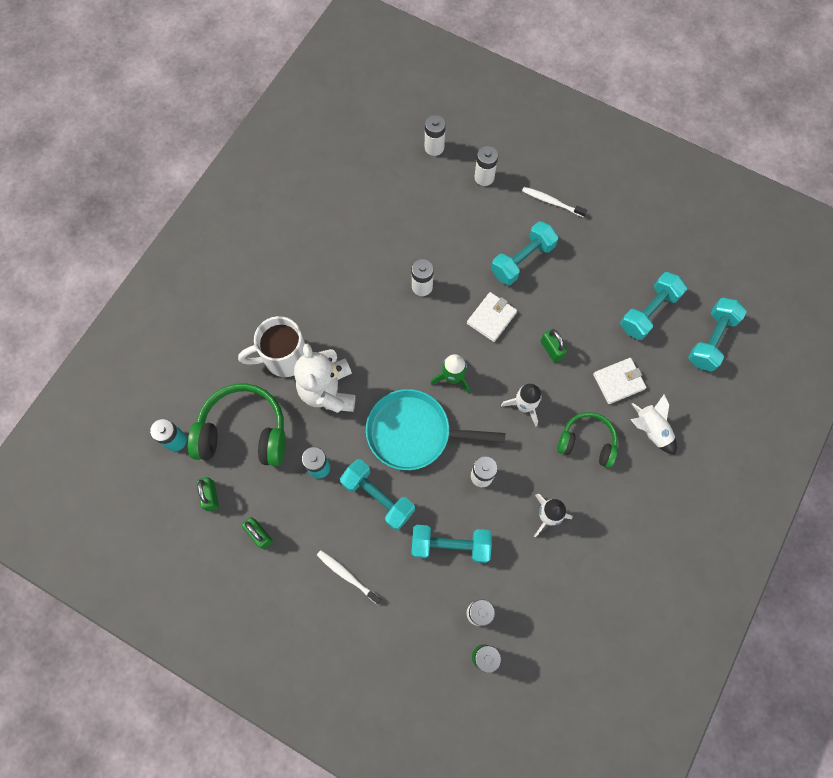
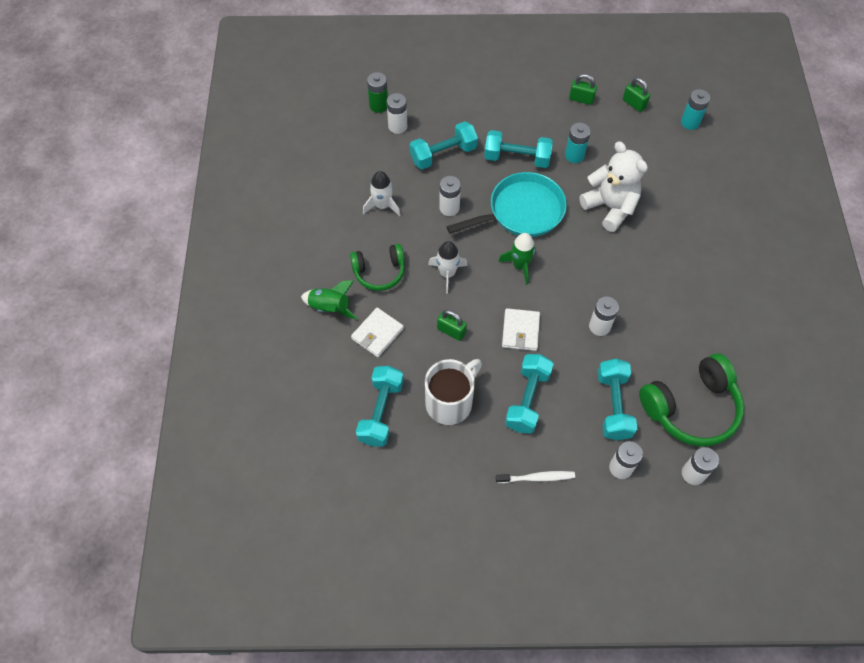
camera: 150 degrees right, 10 degrees down
green headphones [188,383,286,466] -> green headphones moved to [639,353,744,447]
white mug [238,316,305,377] -> white mug moved to [425,359,482,425]
white toothbrush [317,550,381,604] -> none
white rocket [630,394,677,455] -> green rocket [301,280,358,319]
turquoise dumbbell [688,298,747,372] -> turquoise dumbbell moved to [598,359,637,440]

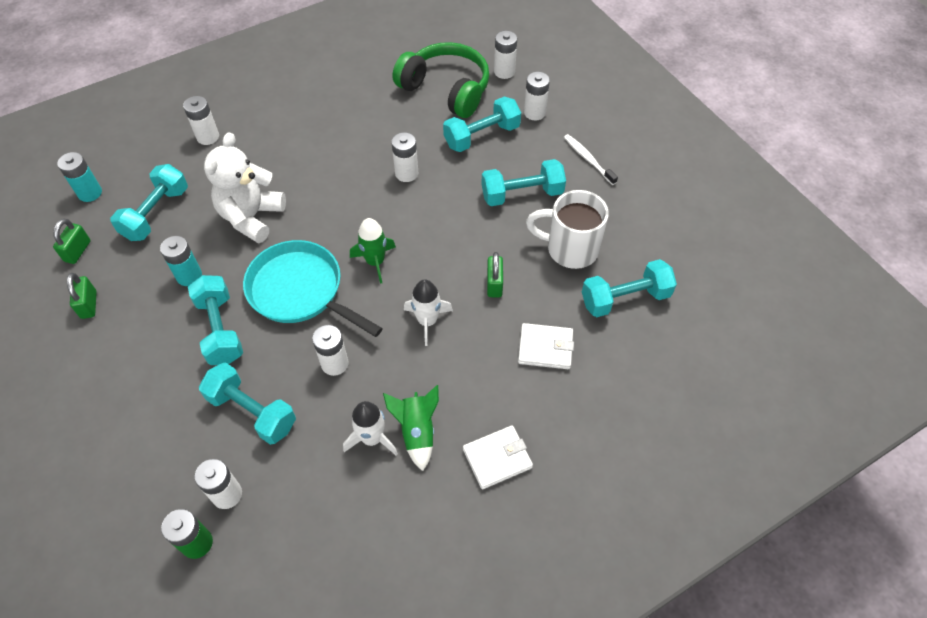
camera: 120 degrees left, 5 degrees down
green rocket [301,280,358,319] -> green rocket moved to [383,385,439,471]
green headphones [350,244,405,291] -> none
white wallet [502,308,540,351] -> white wallet moved to [463,425,533,490]
none -> turquoise dumbbell [110,164,188,241]
none -> white battery [183,96,219,145]

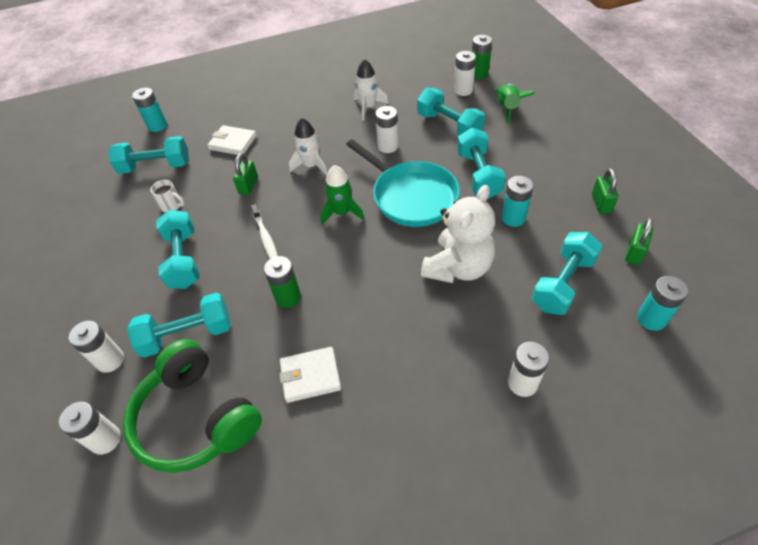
camera: 165 degrees left, 5 degrees down
green rocket [383,385,439,471] -> green rocket moved to [495,84,535,125]
white battery [391,132,418,182] -> green battery [264,256,301,308]
white wallet [463,425,533,490] -> white wallet moved to [279,347,341,403]
turquoise dumbbell [482,159,566,206] -> turquoise dumbbell turned 75 degrees clockwise [156,210,199,289]
white mug [526,190,609,269] -> white mug [150,180,184,212], size x0.47
white toothbrush [564,134,618,185] -> white toothbrush moved to [250,204,278,259]
none -> turquoise battery [132,88,167,132]

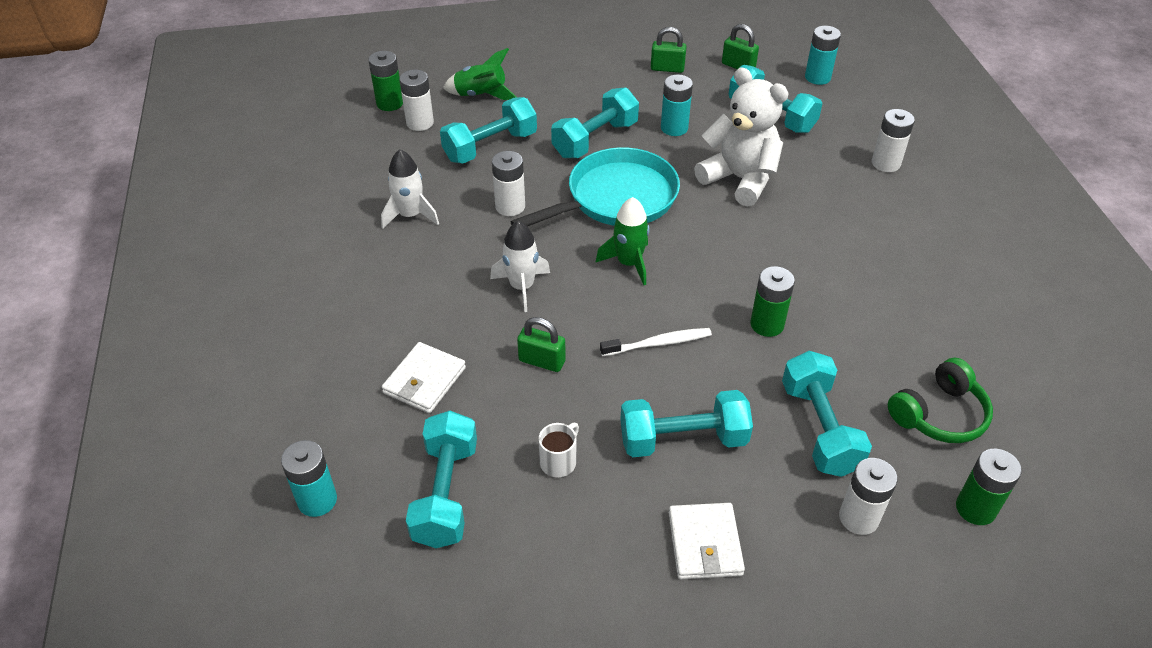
camera: 85 degrees left, 5 degrees down
white battery [59,402,121,455] -> green battery [956,449,1022,525]
green headphones [123,339,262,473] -> green headphones [888,358,993,443], size x0.62
white wallet [279,347,341,403] -> white wallet moved to [669,503,745,579]
turquoise dumbbell [457,128,506,198] -> turquoise dumbbell turned 45 degrees counterclockwise [551,87,639,158]

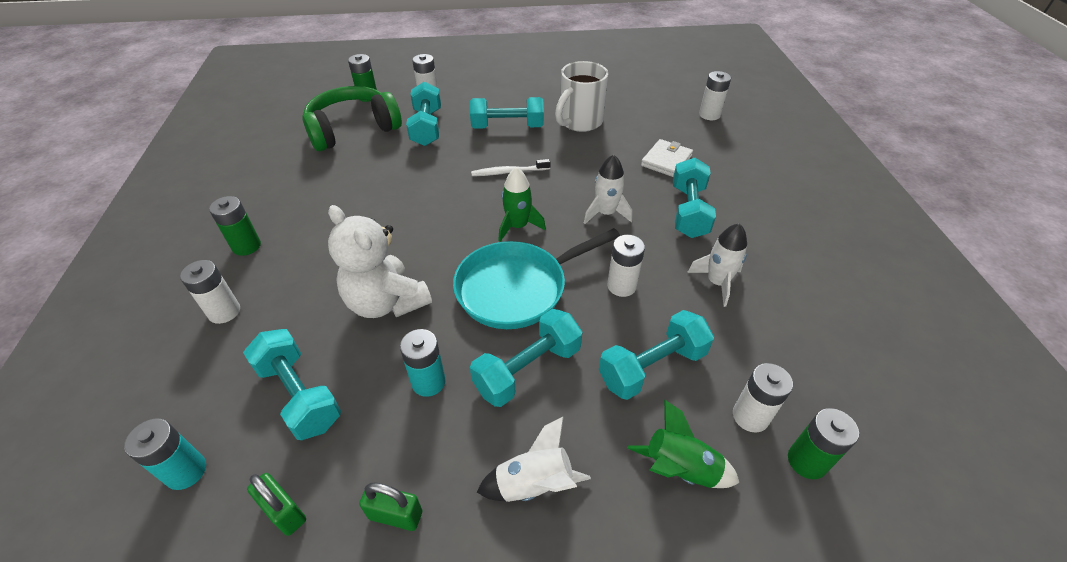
camera: 175 degrees left, 0 degrees up
turquoise battery [281,440,337,517] -> white battery [699,71,731,120]
turquoise dumbbell [406,411,477,548] -> turquoise dumbbell moved to [673,158,716,238]
green padlock [517,317,566,372] -> none
white mug [538,423,579,477] -> white mug [555,61,608,132], size x2.13
white wallet [669,503,745,579] -> none
green battery [750,266,795,337] -> green battery moved to [209,196,261,256]
green headphones [888,358,993,443] -> green headphones [303,86,402,151], size x1.61
none -> white rocket [477,417,591,502]

